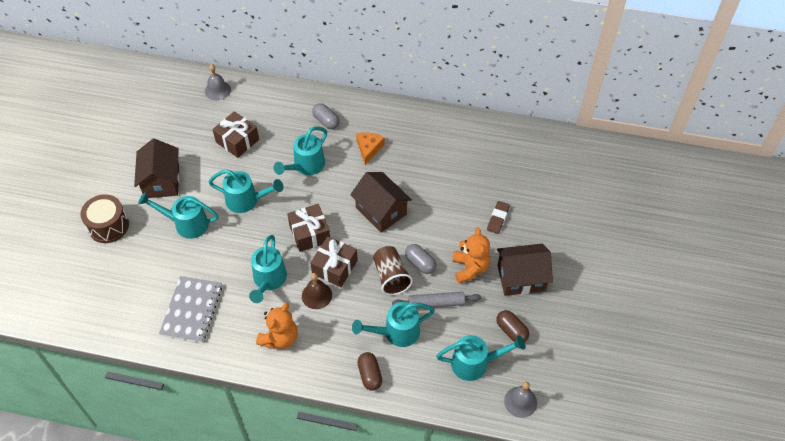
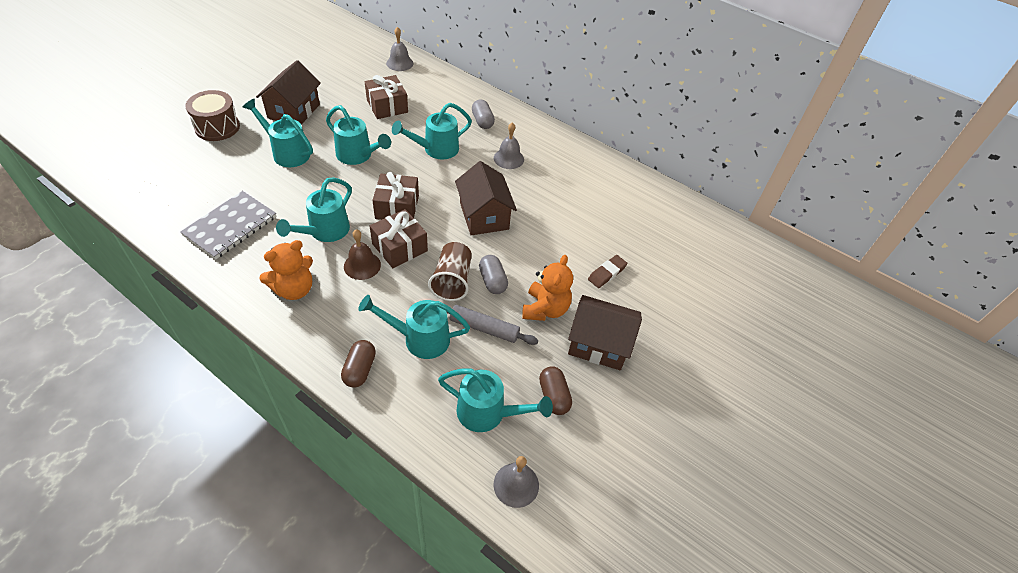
camera: 20 degrees right, 5 degrees down
orange cheese [356,133,385,165] -> grey bell [494,122,524,169]

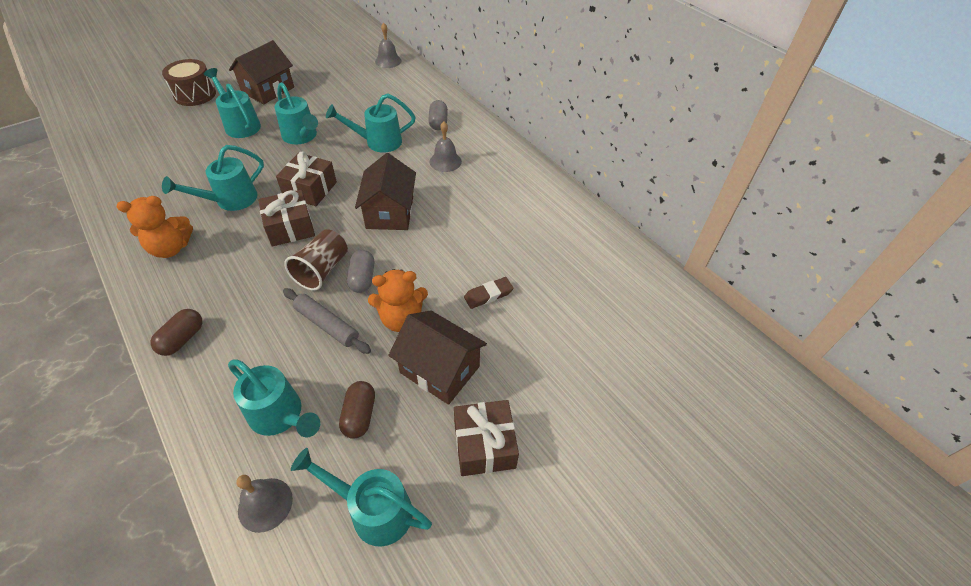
camera: 20 degrees right, 0 degrees up
grey notebook [180,191,276,259] -> none
brown bell [344,229,381,280] -> none
turquoise watering can [358,295,470,359] -> turquoise watering can moved to [291,448,432,547]
brown gift [365,75,408,119] -> brown gift moved to [454,400,519,476]
orange teddy bear [522,255,573,321] -> orange teddy bear turned 45 degrees clockwise [368,269,428,332]

